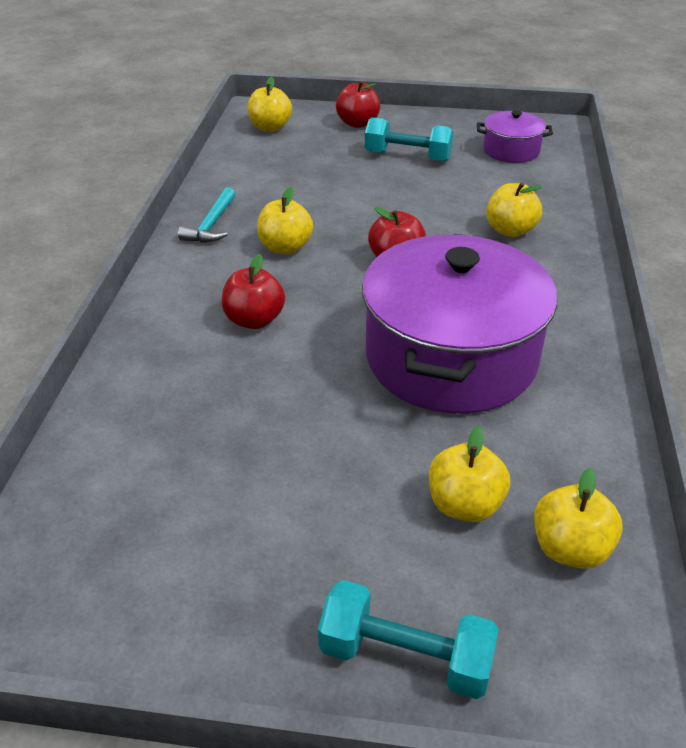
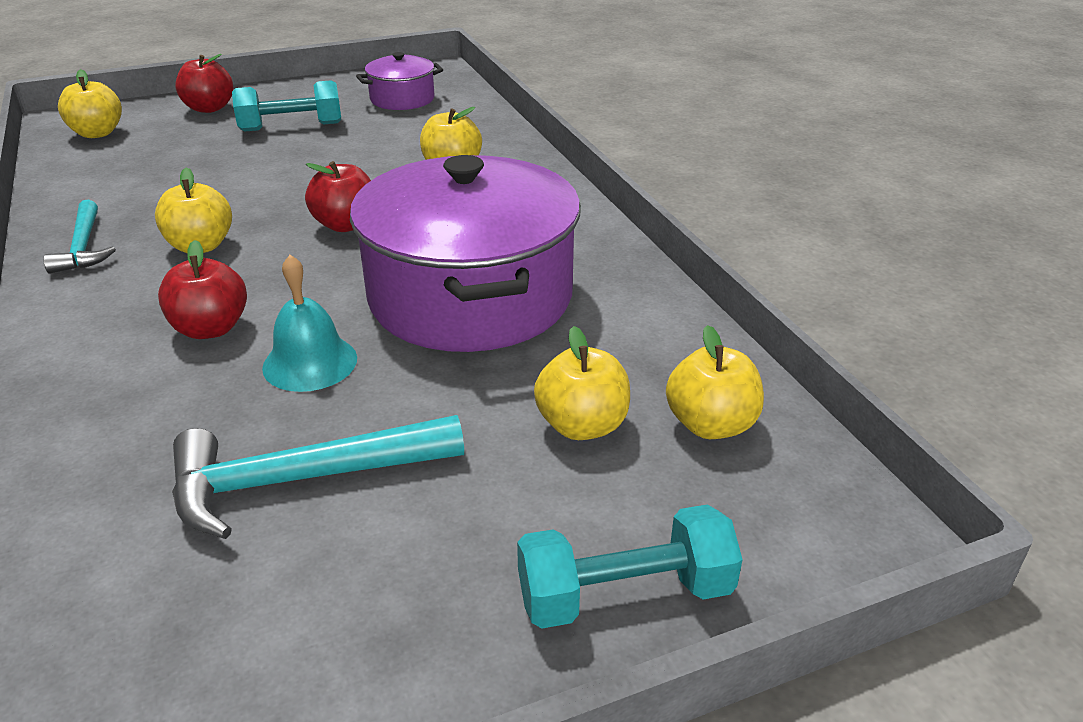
camera: 30 degrees left, 5 degrees down
none -> turquoise hammer [172,415,464,539]
none -> turquoise bell [262,255,357,392]

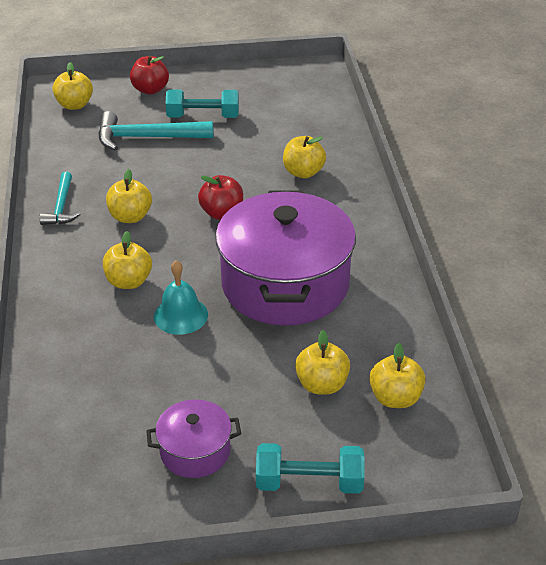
camera: 15 degrees right, 5 degrees up
red apple [158,240,247,339] -> yellow apple [103,231,152,289]
turquoise hammer [172,415,464,539] -> turquoise hammer moved to [98,111,213,151]
purple pot [356,52,443,110] -> purple pot moved to [146,399,241,478]

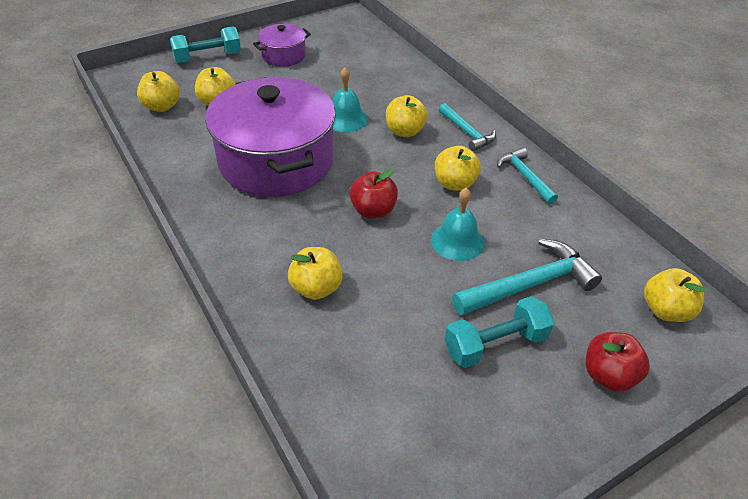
camera: 155 degrees right, 5 degrees up
none -> turquoise bell [431,188,484,261]
none -> turquoise hammer [438,103,496,151]

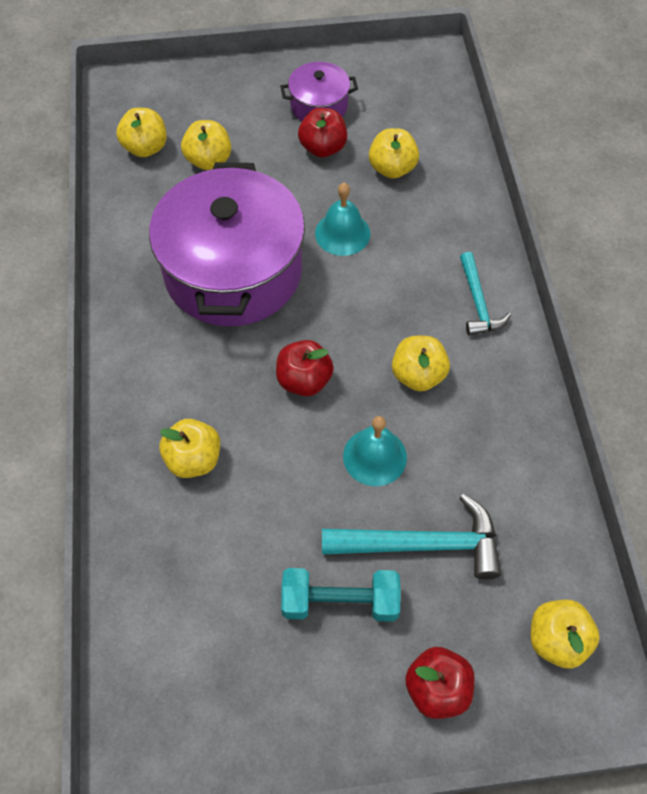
camera: 25 degrees right, 15 degrees up
turquoise dumbbell [170,27,241,63] -> none
yellow apple [386,95,428,137] -> yellow apple moved to [369,128,419,179]
turquoise hammer [497,148,558,204] -> none
none -> red apple [298,108,347,158]

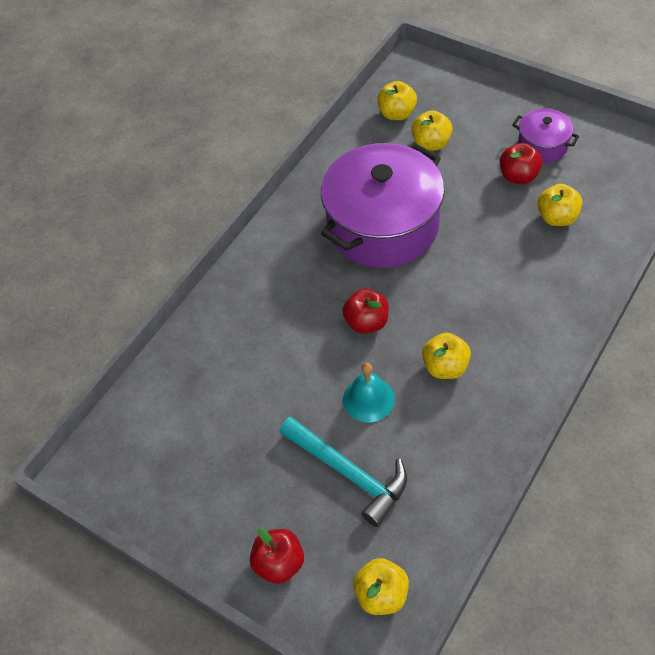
camera: 45 degrees right, 5 degrees down
yellow apple [159,419,220,478] -> none
turquoise dumbbell [281,568,401,622] -> none
turquoise bell [315,183,370,256] -> none
turquoise hammer [460,252,511,336] -> none

